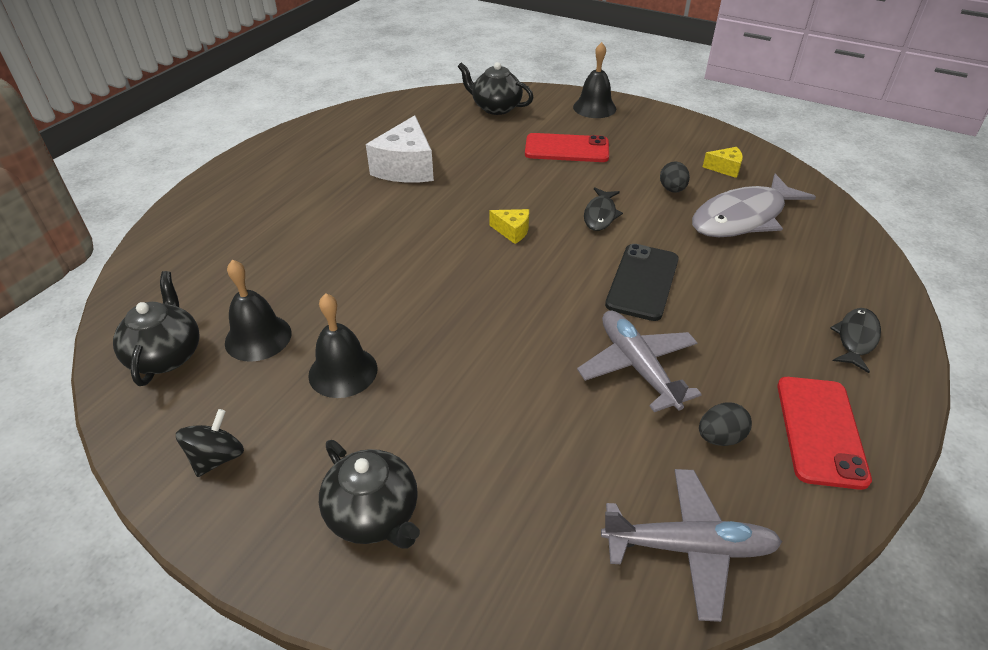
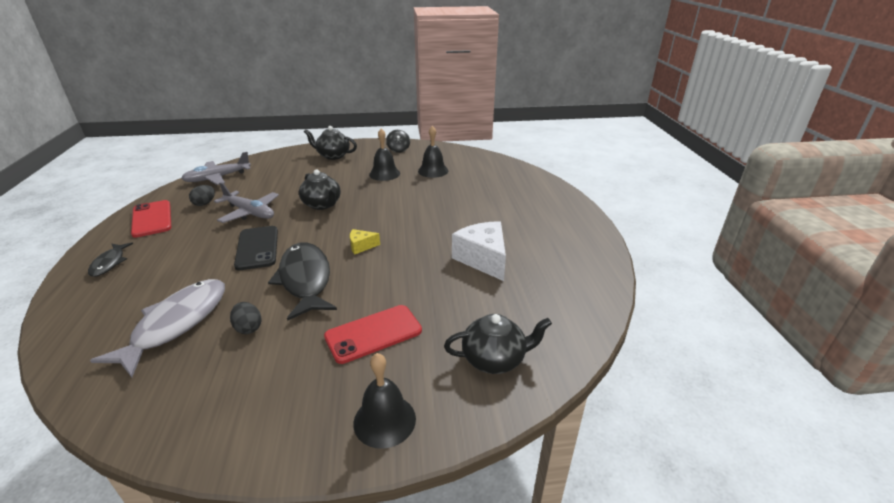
camera: 145 degrees right, 10 degrees down
black teapot [113,271,200,386] -> black teapot moved to [299,169,341,210]
black fish [584,187,623,231] -> black fish [268,242,337,321], size x1.93
yellow cheese [703,147,743,178] -> none

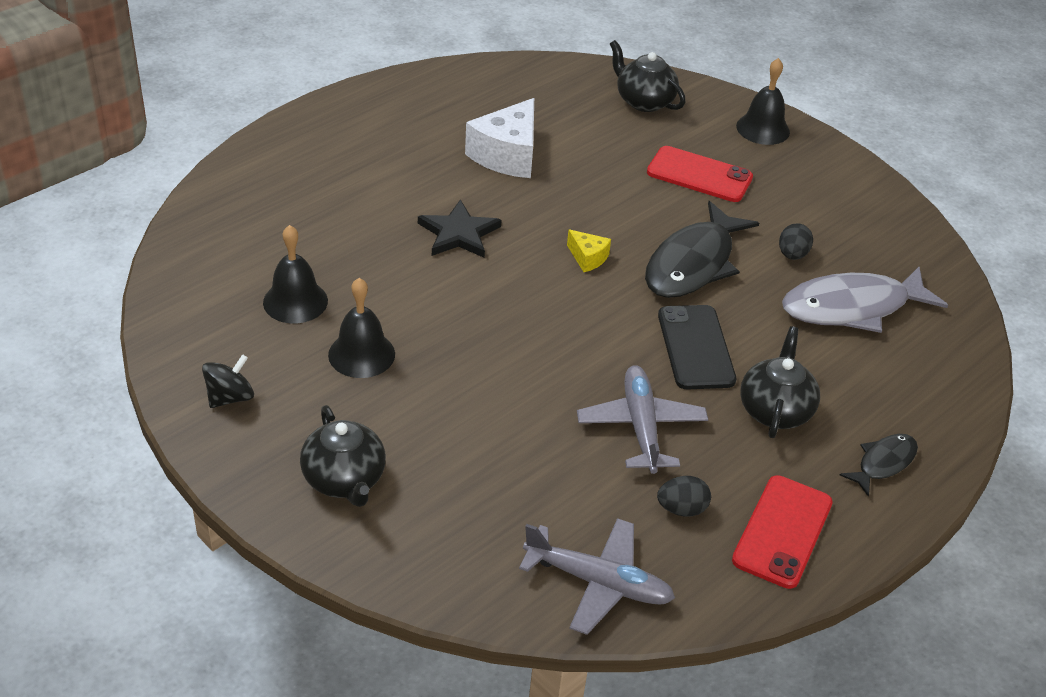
camera: 130 degrees left, 10 degrees up
black phone [234,226,278,270] -> black phone turned 45 degrees counterclockwise [658,305,736,390]
black teapot [299,169,341,210] -> black teapot moved to [740,326,820,438]
none -> black star [418,199,501,258]

